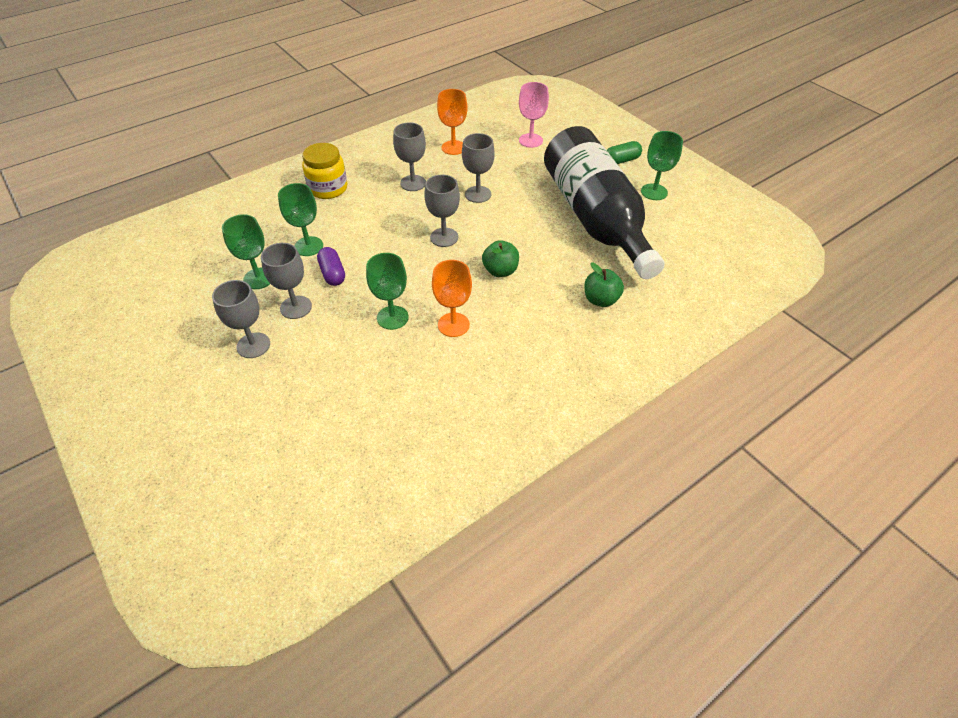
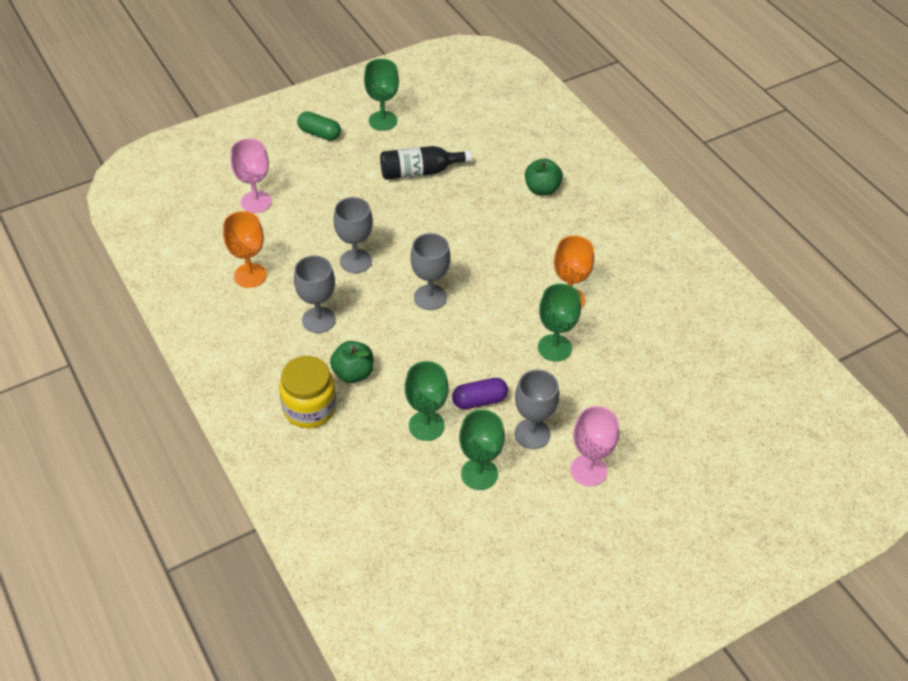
camera: 85 degrees left, 0 degrees up
grey goblet [212,280,270,358] -> pink goblet [570,406,619,486]
green apple [482,240,519,277] -> green apple moved to [330,341,374,383]
black bottle [544,126,665,279] -> black bottle [380,146,472,180], size x0.44
green capsule [607,141,642,164] -> green capsule turned 45 degrees counterclockwise [297,111,341,141]

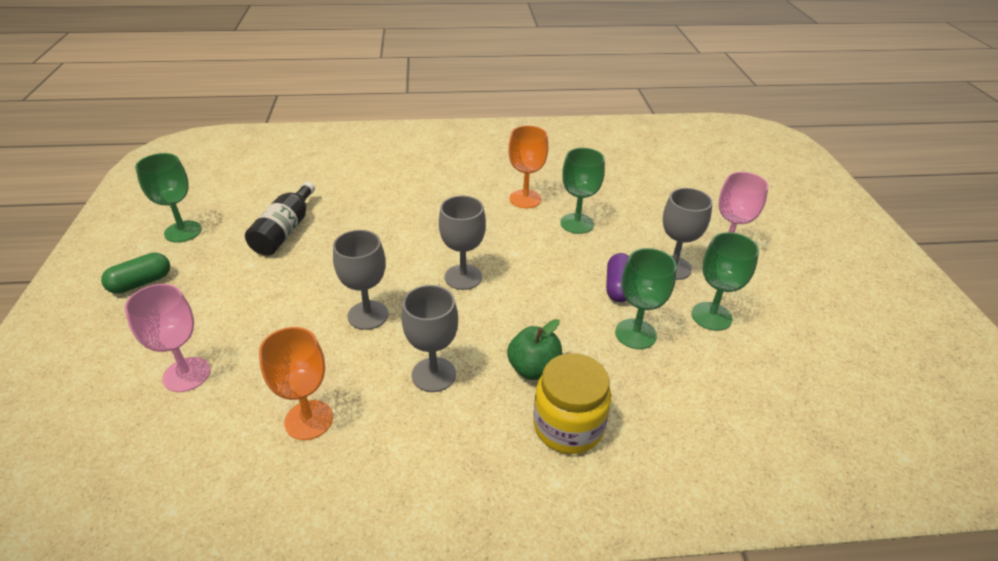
camera: 65 degrees left, 10 degrees down
green apple [525,159,563,196] -> none

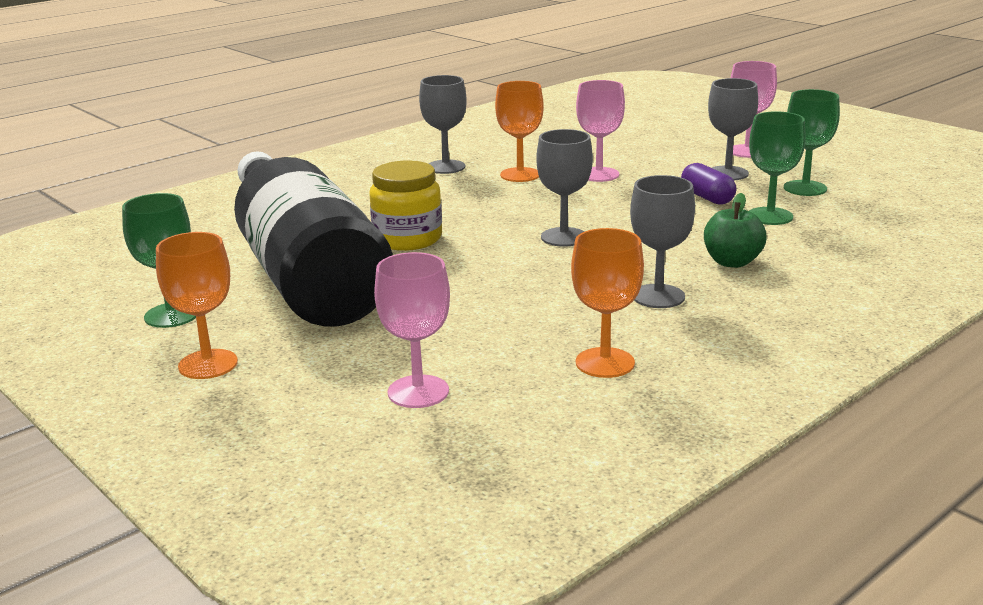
camera: 35 degrees left, 15 degrees down
green capsule [101,253,170,294] -> orange goblet [156,232,238,379]
black bottle [245,181,315,255] -> black bottle [234,151,393,327], size x2.28
grey goblet [333,230,388,330] -> grey goblet moved to [419,75,467,174]
yellow jar [533,353,611,454] -> yellow jar moved to [370,161,442,251]
green goblet [560,148,605,234] -> pink goblet [576,80,625,182]

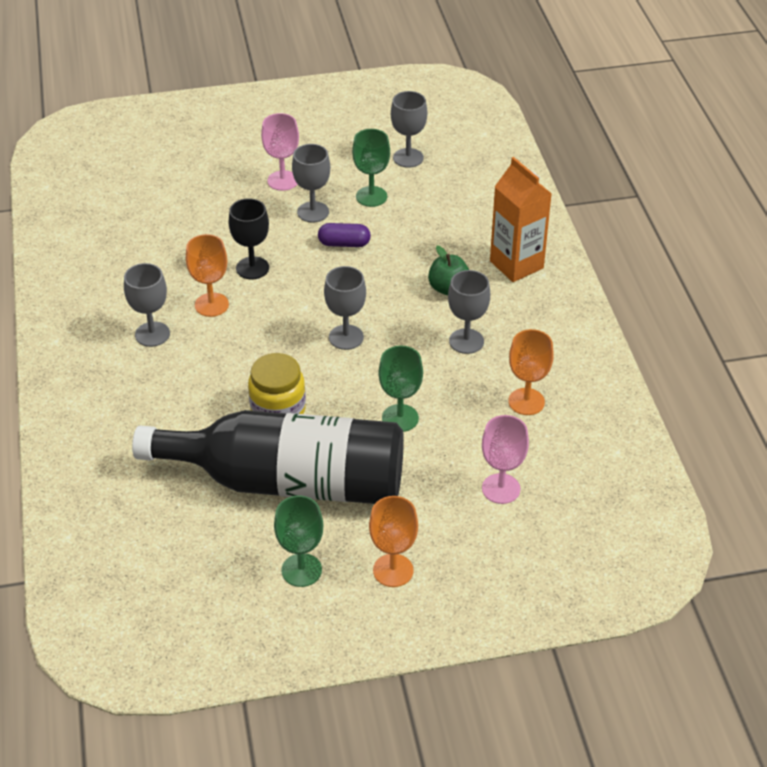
camera: 60 degrees left, 20 degrees up
pink goblet [576,80,625,182] -> black goblet [229,198,269,279]
green goblet [749,111,806,225] -> green goblet moved to [378,345,423,432]
none -> grey goblet [391,91,427,168]
none -> orange carton [490,157,552,282]

